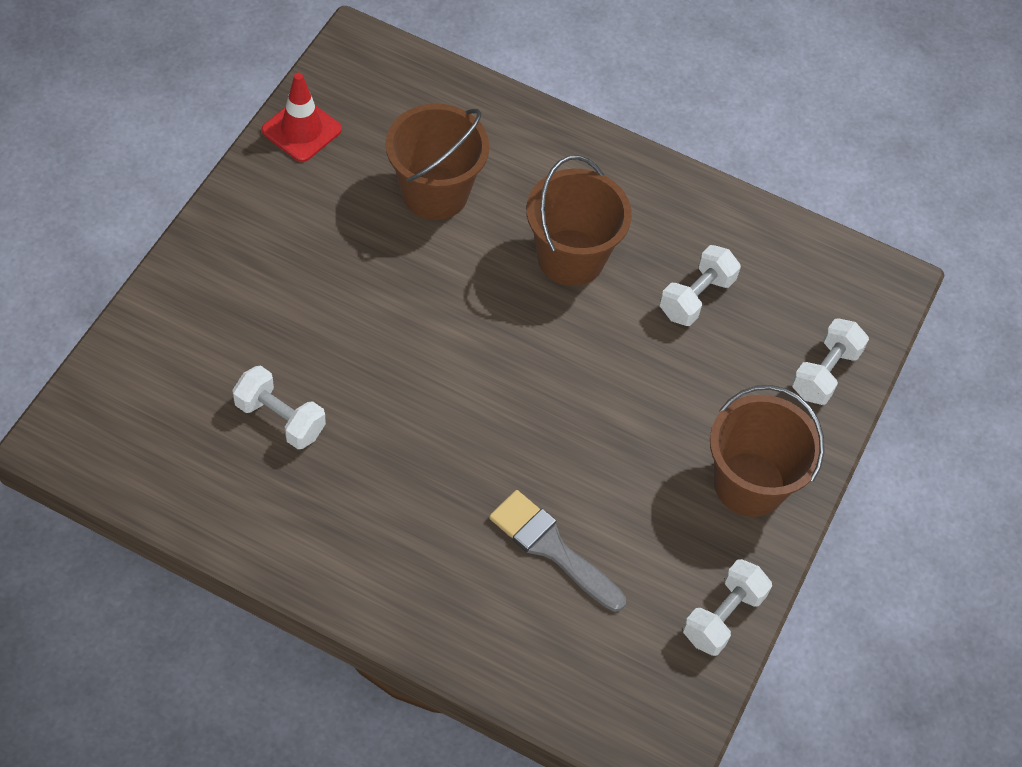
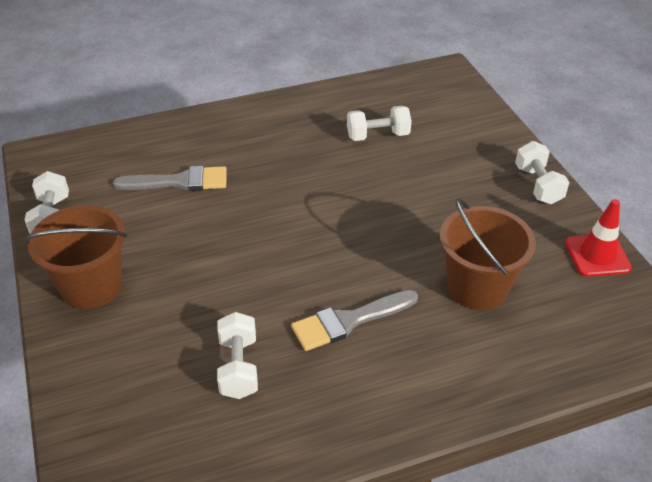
camera: 140 degrees right, 15 degrees down
brown bucket [526,155,632,286] -> grey brush [291,290,418,351]
white dumbbell [791,319,869,405] -> white dumbbell moved to [515,141,570,204]

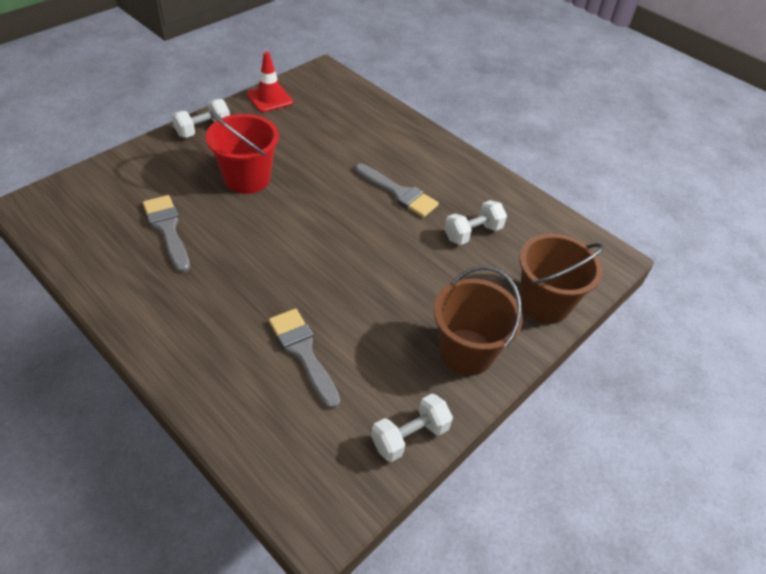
camera: 120 degrees left, 5 degrees up
white dumbbell [347,106,412,141] -> grey brush [143,195,190,273]
brown bucket [440,198,536,310] -> brown bucket moved to [519,233,604,324]
none -> red bucket [206,111,279,194]

